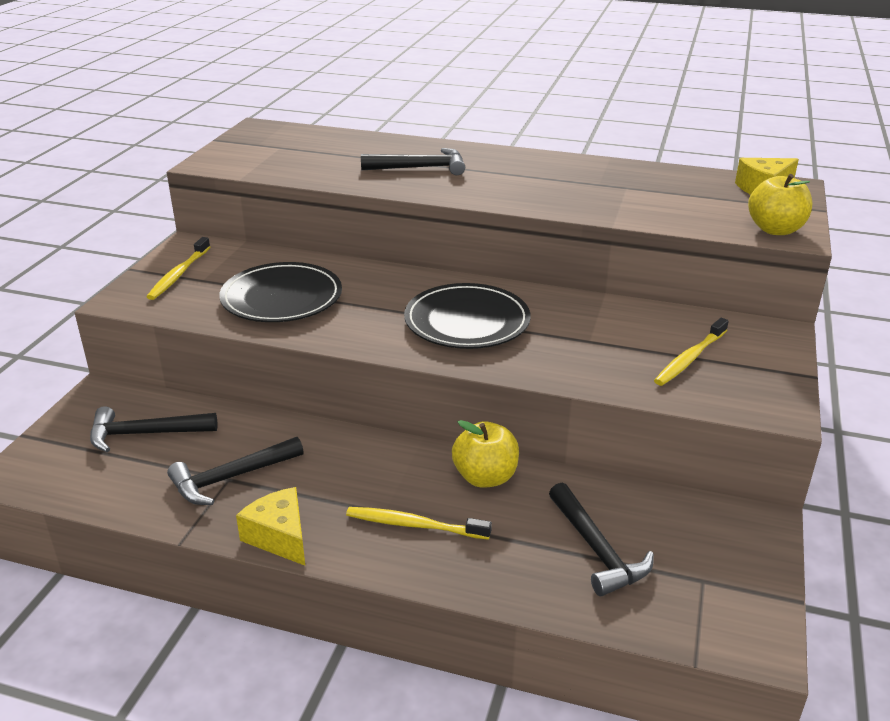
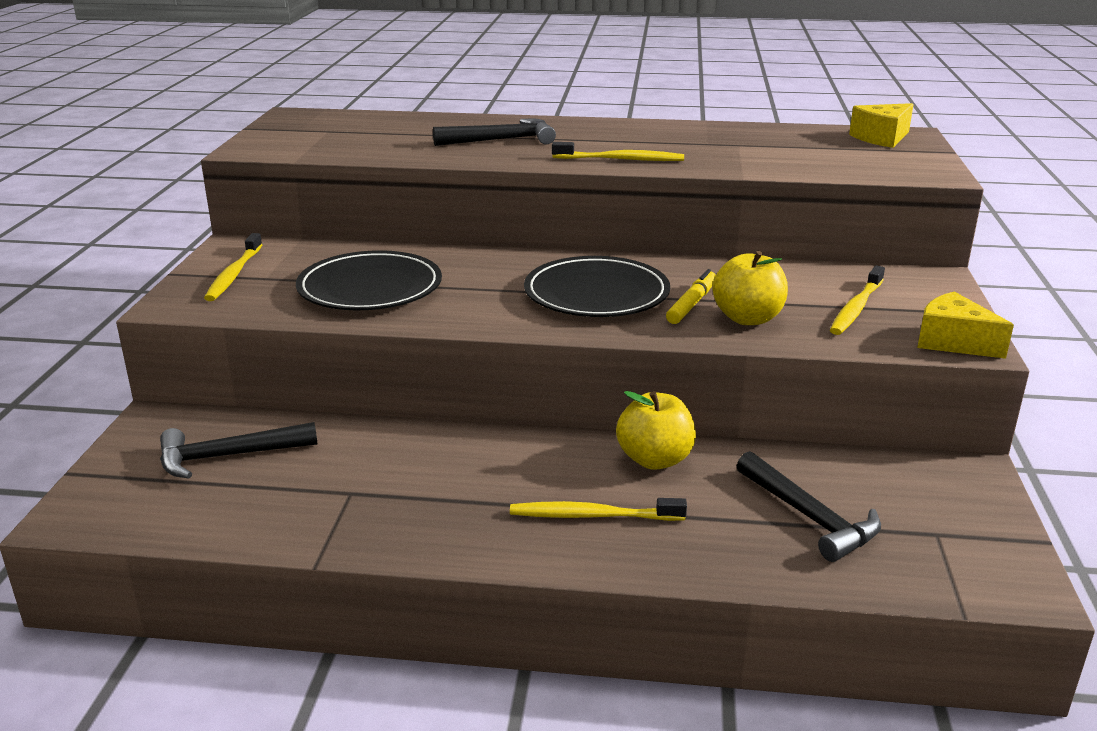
camera: 10 degrees left, 5 degrees down
black hammer [167,437,304,505] -> none
yellow cheese [236,487,305,566] -> yellow cheese moved to [917,292,1014,359]
yellow apple [748,174,813,235] -> yellow apple moved to [712,251,788,325]
none -> yellow toothbrush [552,142,684,161]
none -> yellow marker [666,269,716,324]

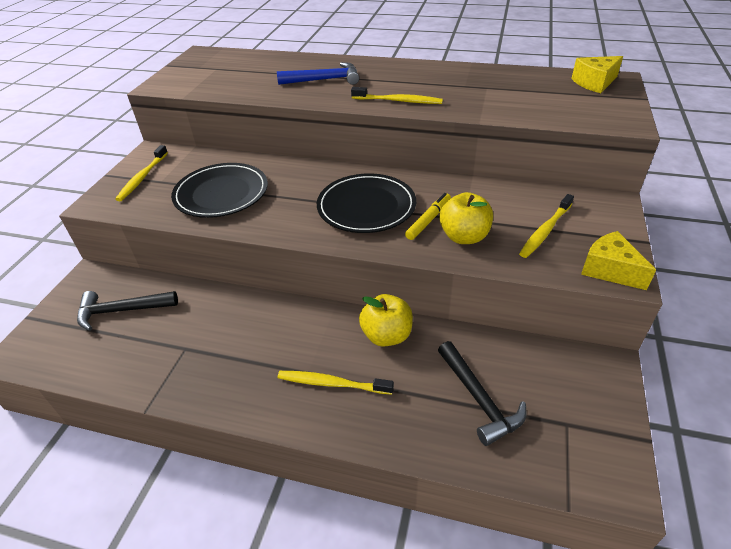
camera: 10 degrees right, 15 degrees up
black hammer [433,119,556,146] -> blue hammer [277,62,359,85]

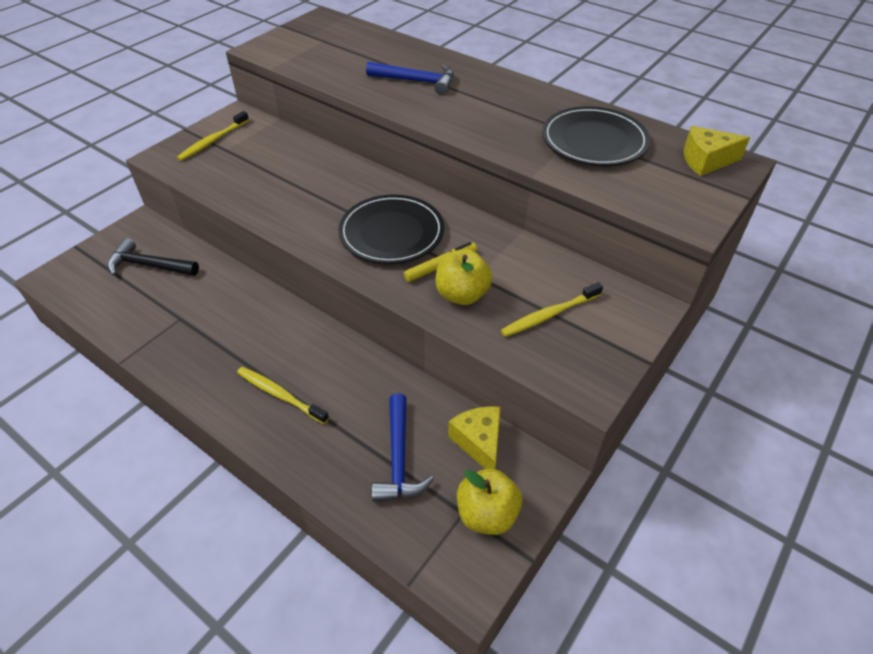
camera: 20 degrees right, 5 degrees up
black plate [171,163,268,218] -> black plate moved to [542,106,650,166]
yellow toothbrush [351,87,443,104] -> none
yellow apple [359,294,413,347] -> yellow apple moved to [457,468,522,535]
black hammer [438,341,526,446] -> blue hammer [372,393,434,502]
yellow cheese [581,231,656,290] -> yellow cheese moved to [448,406,501,469]

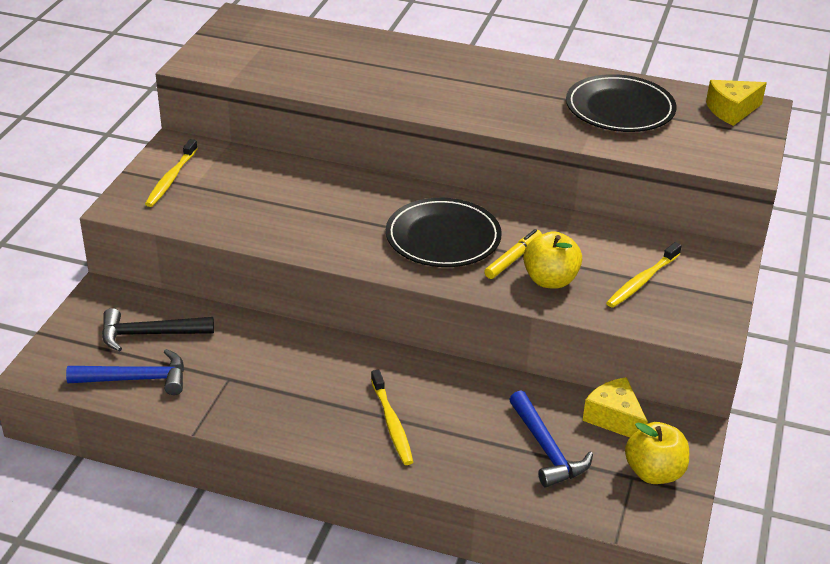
camera: 20 degrees left, 10 degrees down
yellow toothbrush [237,367,329,424] -> yellow toothbrush turned 120 degrees counterclockwise [371,370,413,465]
blue hammer [366,62,454,95] -> blue hammer moved to [66,349,184,395]

